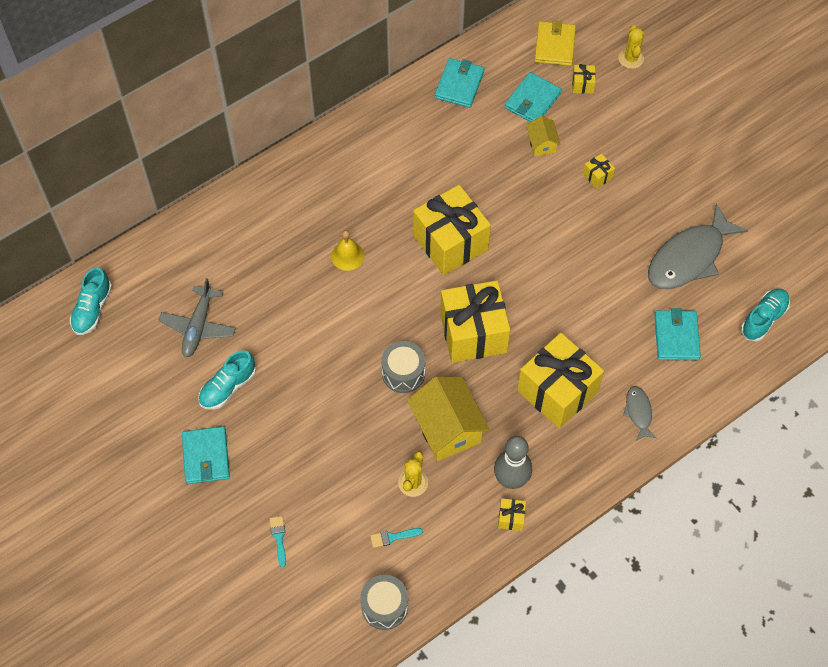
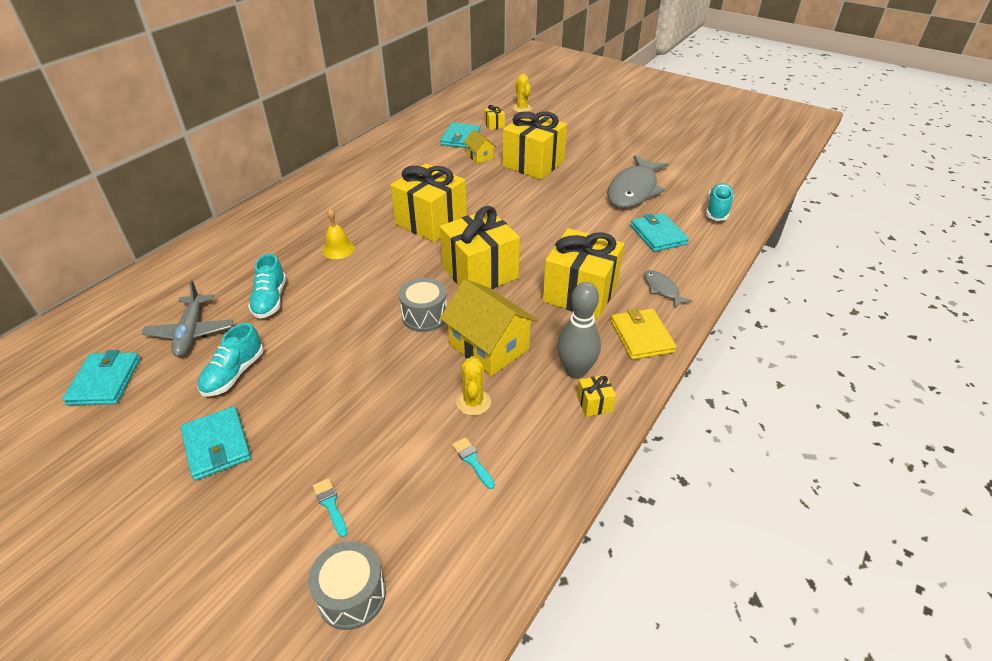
camera: 20 degrees left, 20 degrees down
turquoise shoe [70,267,112,335] -> turquoise shoe moved to [248,254,286,319]
grey drum [360,575,408,630] -> grey drum moved to [308,541,386,630]
turquoise brush [370,528,423,548] -> turquoise brush turned 90 degrees clockwise [452,437,495,489]
turquoise wallet [435,58,485,108] -> turquoise wallet moved to [62,350,140,405]
yellow wallet [535,21,576,66] -> yellow wallet moved to [611,308,676,360]
yellow gift [583,153,615,189] -> yellow gift [503,111,567,180], size x2.49

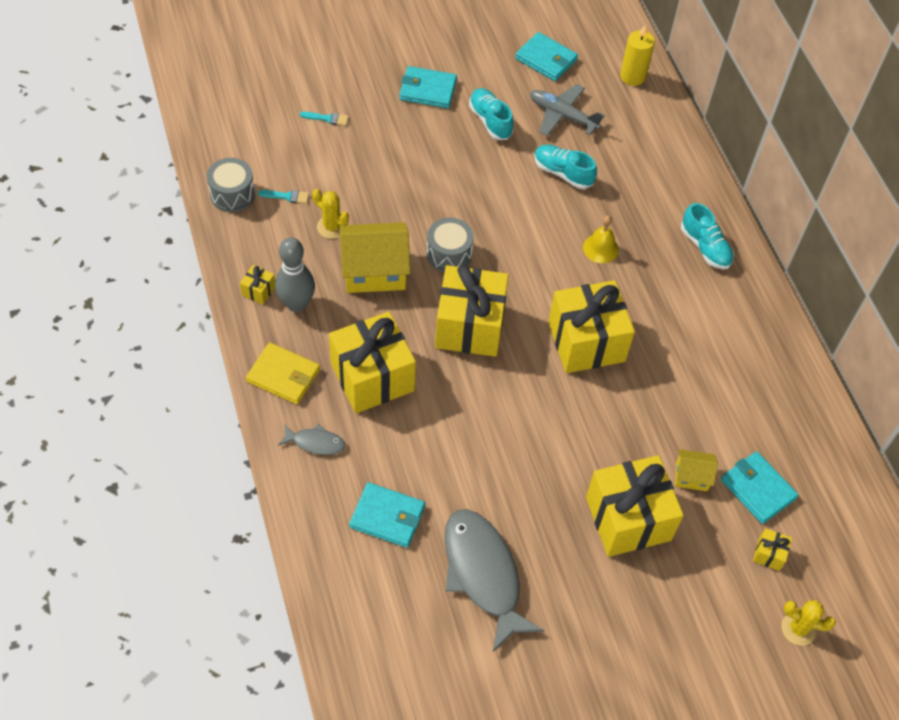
camera: 125 degrees right, 15 degrees up
grey drum [308,541,386,630] -> grey drum moved to [207,158,255,212]
turquoise shoe [706,183,734,221] -> turquoise shoe moved to [681,203,734,269]
none -> yellow candle [620,25,655,86]

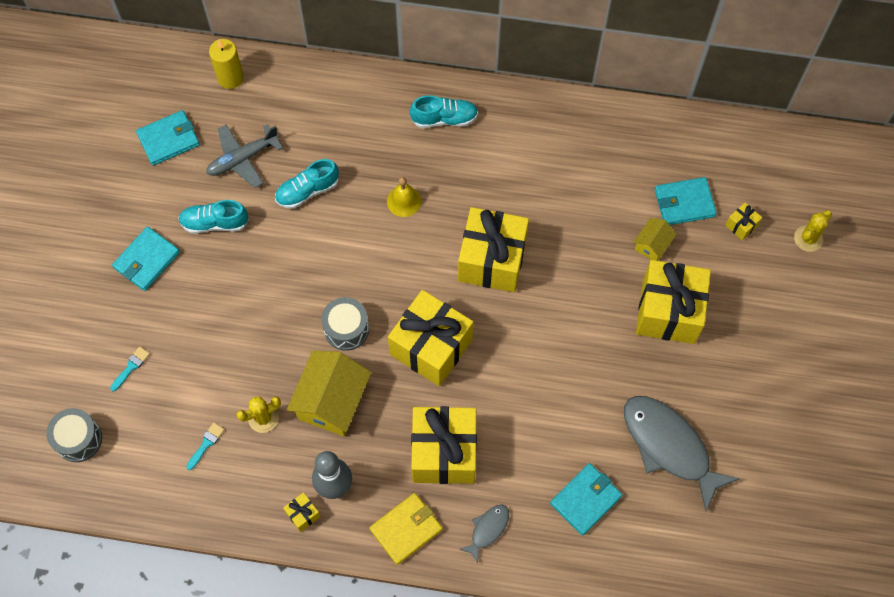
camera: 60 degrees left, 10 degrees up
grey drum [207,158,255,212] -> grey drum moved to [46,408,102,462]
grey fish [445,509,544,652] -> grey fish turned 45 degrees clockwise [624,396,740,511]

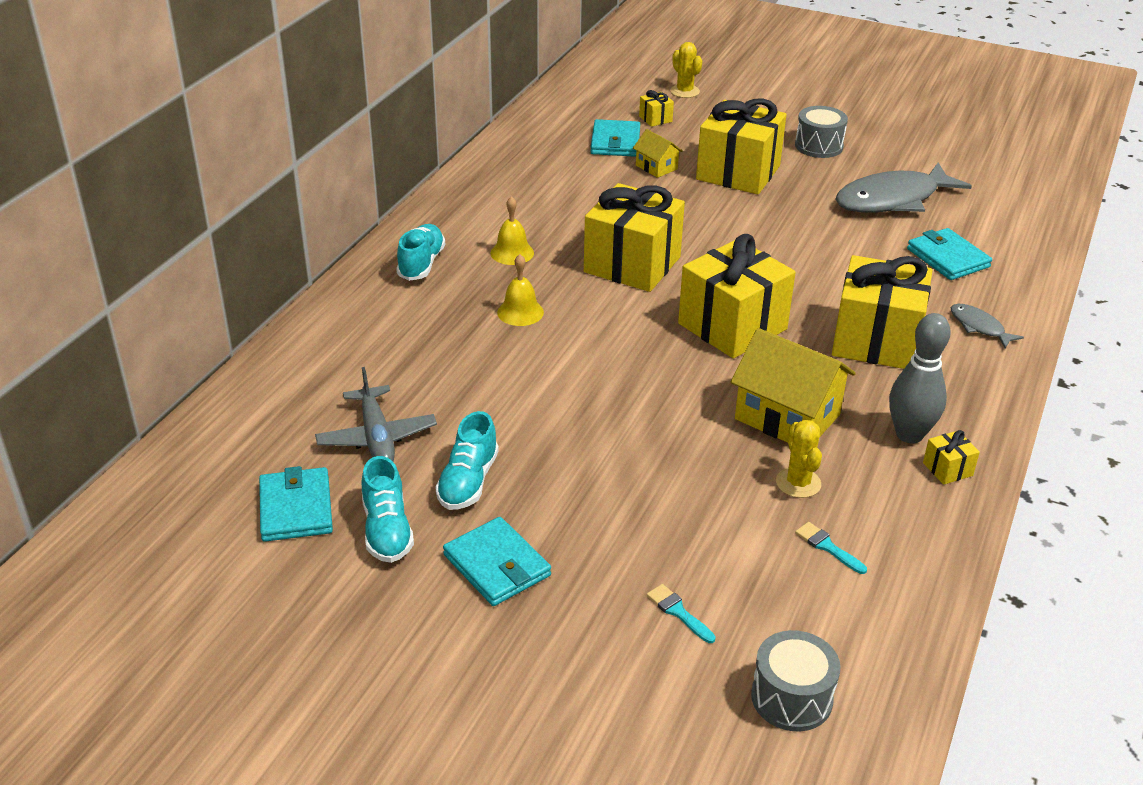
camera: 75 degrees left, 30 degrees down
yellow candle [209,39,244,89] -> none
turquoise shoe [275,159,339,209] -> turquoise shoe moved to [362,456,414,563]
grey drum [321,297,369,351] -> grey drum moved to [795,106,848,158]
yellow wallet [369,493,443,565] -> none
none -> yellow bell [491,196,534,265]

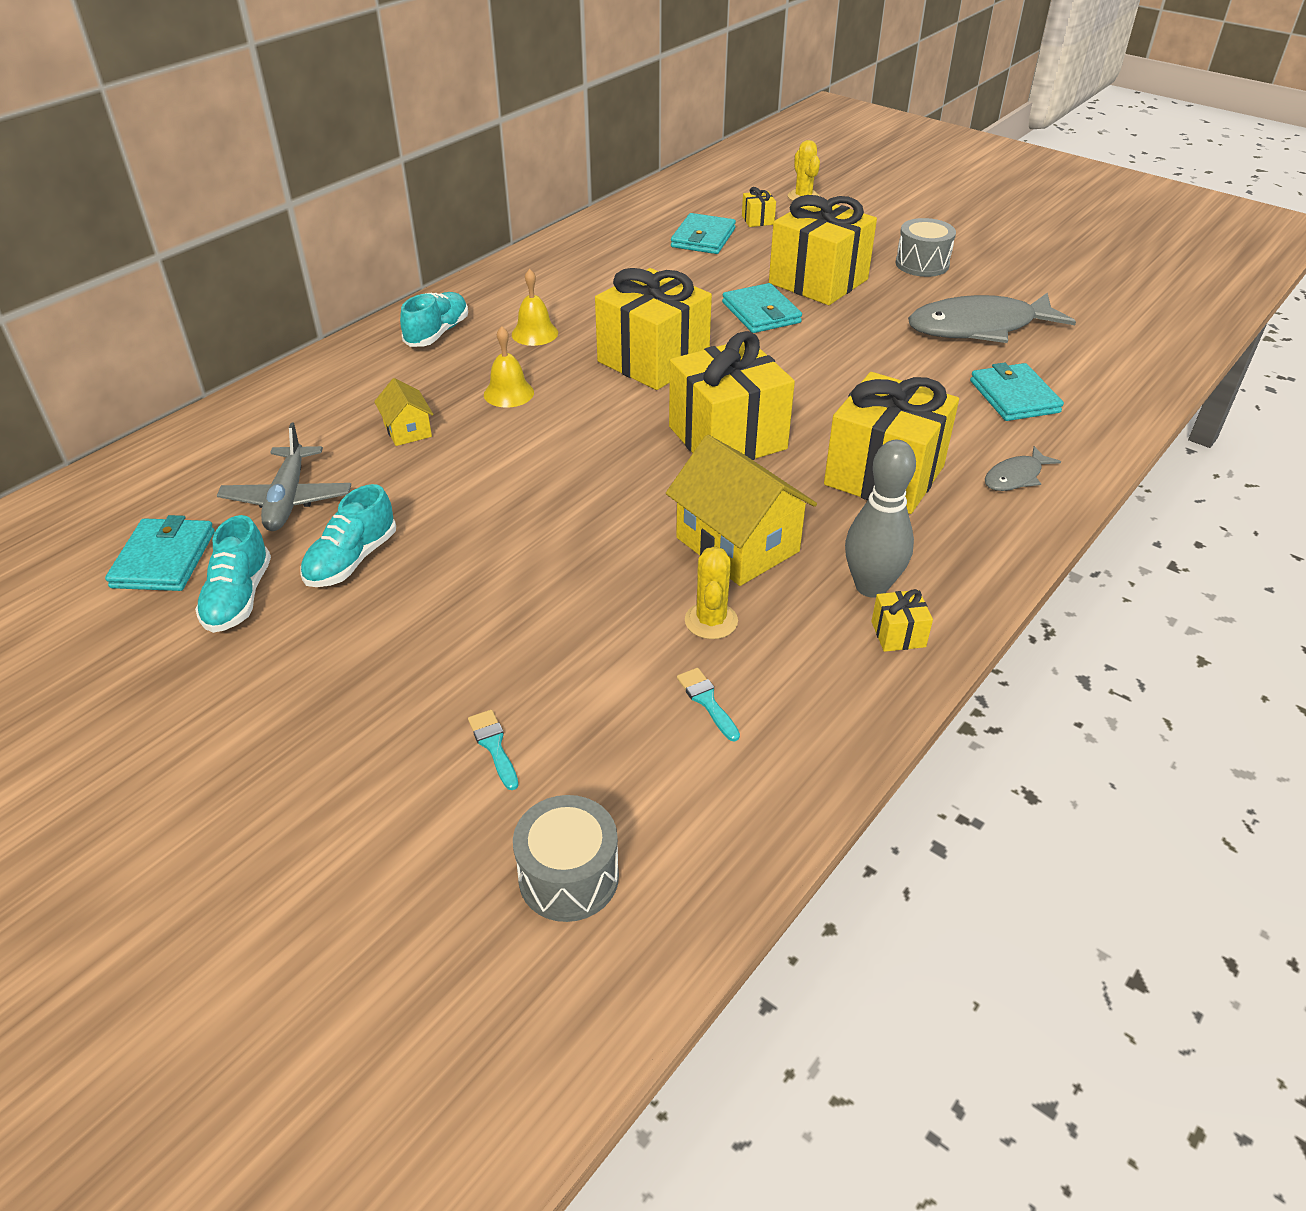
camera: 15 degrees right, 5 degrees up
turquoise wallet [443,517,551,606] -> turquoise wallet moved to [722,283,802,333]
yellow house [633,129,683,178] -> yellow house moved to [374,378,434,446]
grey fish [951,304,1024,348] -> grey fish turned 105 degrees counterclockwise [985,446,1061,491]

